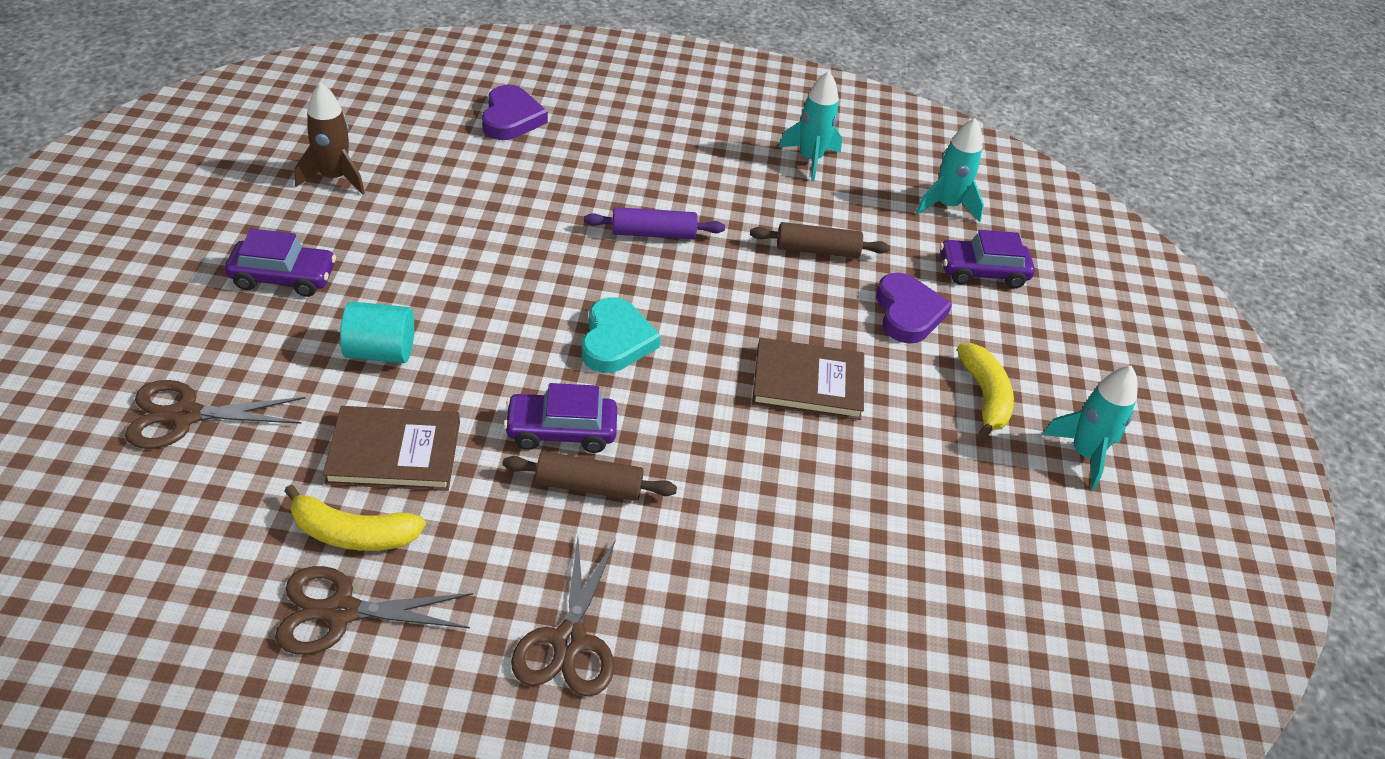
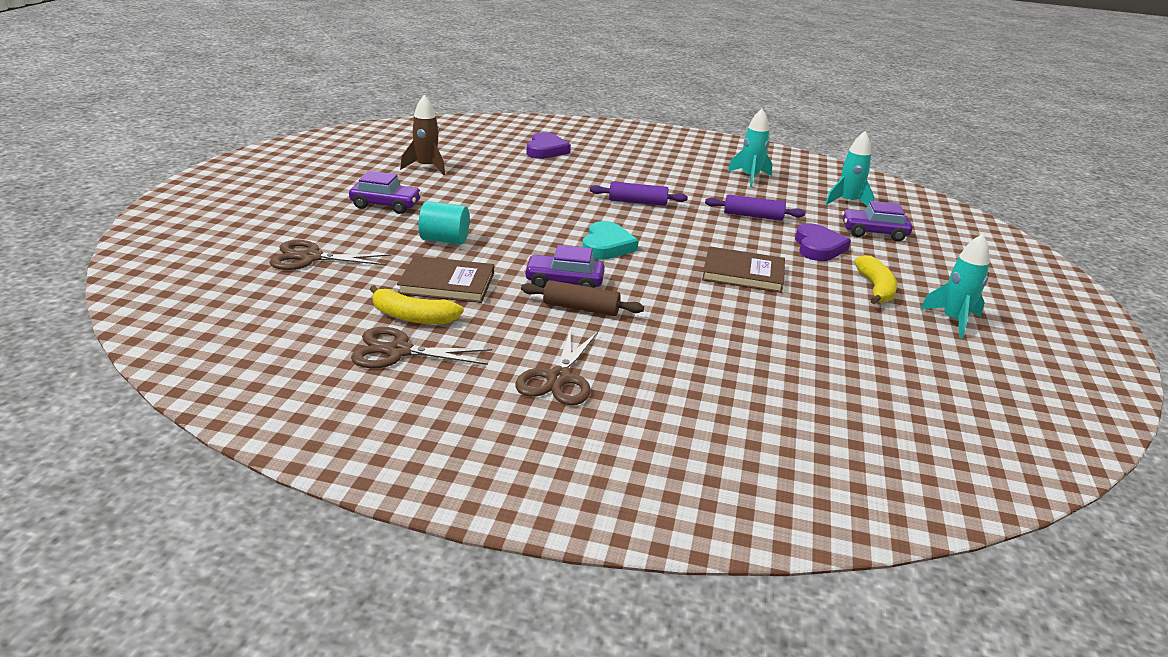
camera: 10 degrees right, 15 degrees down
brown rolling pin [750,222,890,258] -> purple rolling pin [705,194,805,221]

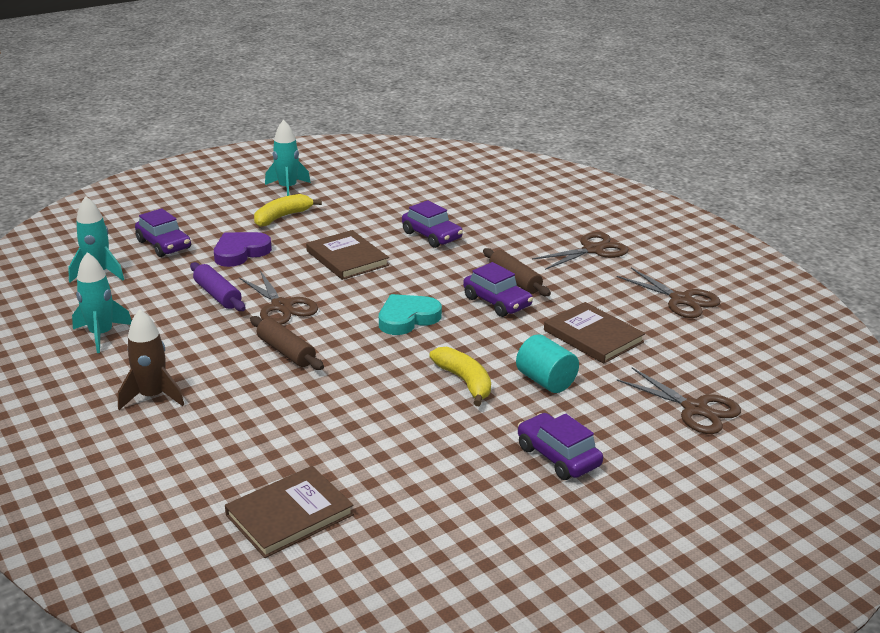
camera: 135 degrees left, 0 degrees up
yellow banana [370,285,464,324] -> yellow banana moved to [429,347,491,406]
brown rocket [400,95,445,175] -> brown rocket moved to [118,309,184,410]
purple heart [526,132,571,159] -> none
purple rolling pin [590,182,688,206] -> brown rolling pin [250,316,324,370]
none -> brown book [225,466,354,558]
none -> brown scissors [239,271,318,325]
none -> purple car [402,200,463,248]

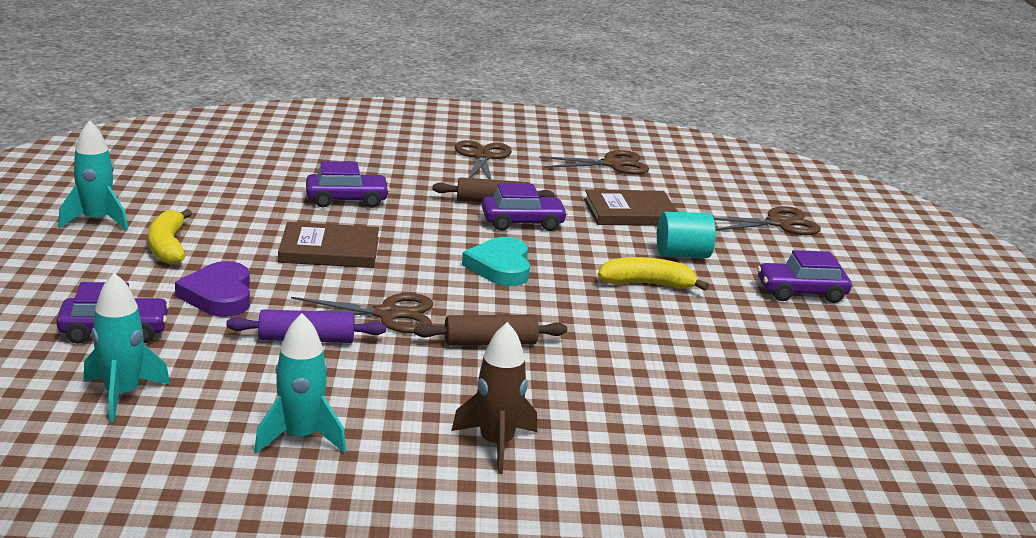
camera: 60 degrees left, 5 degrees down
brown book [225,466,354,558] -> none

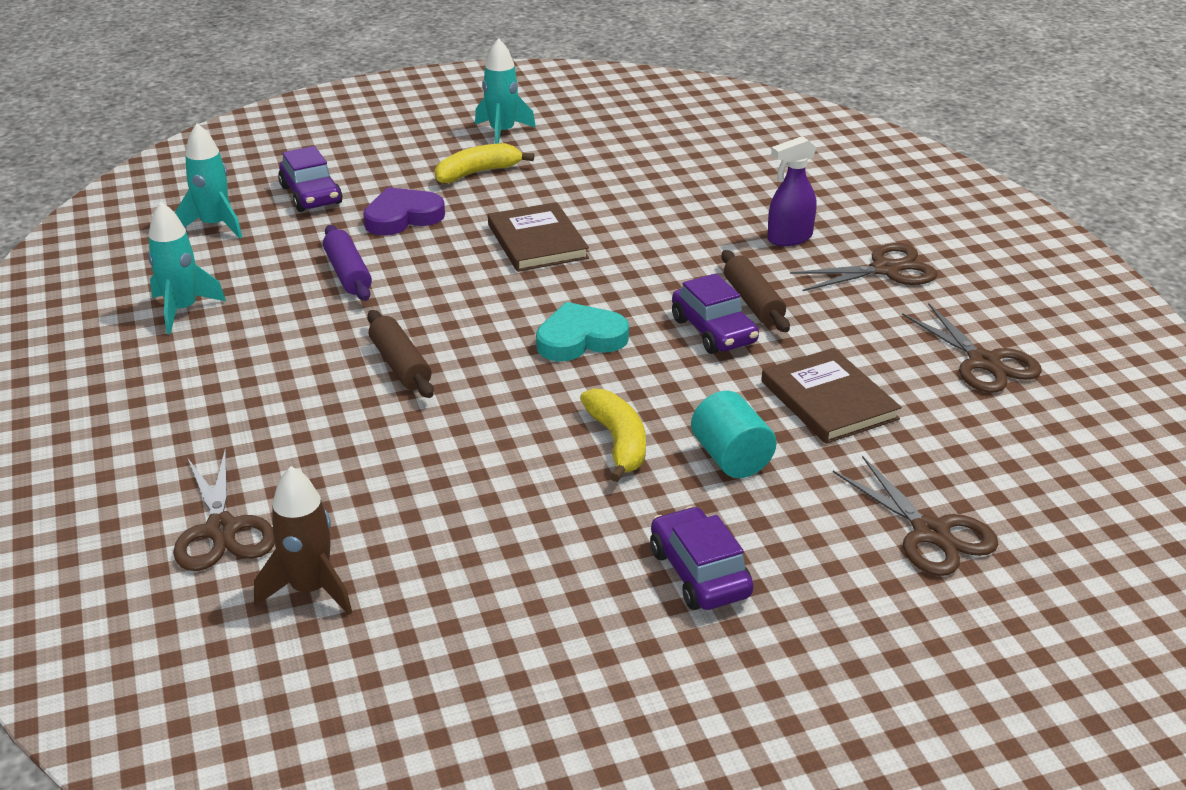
camera: 75 degrees right, 10 degrees up
brown scissors [291,293,433,333] -> brown scissors moved to [173,448,275,571]
purple car [306,161,390,208] -> none
brown rocket [452,322,537,474] -> brown rocket moved to [254,466,352,615]
none -> purple spray bottle [768,136,816,246]

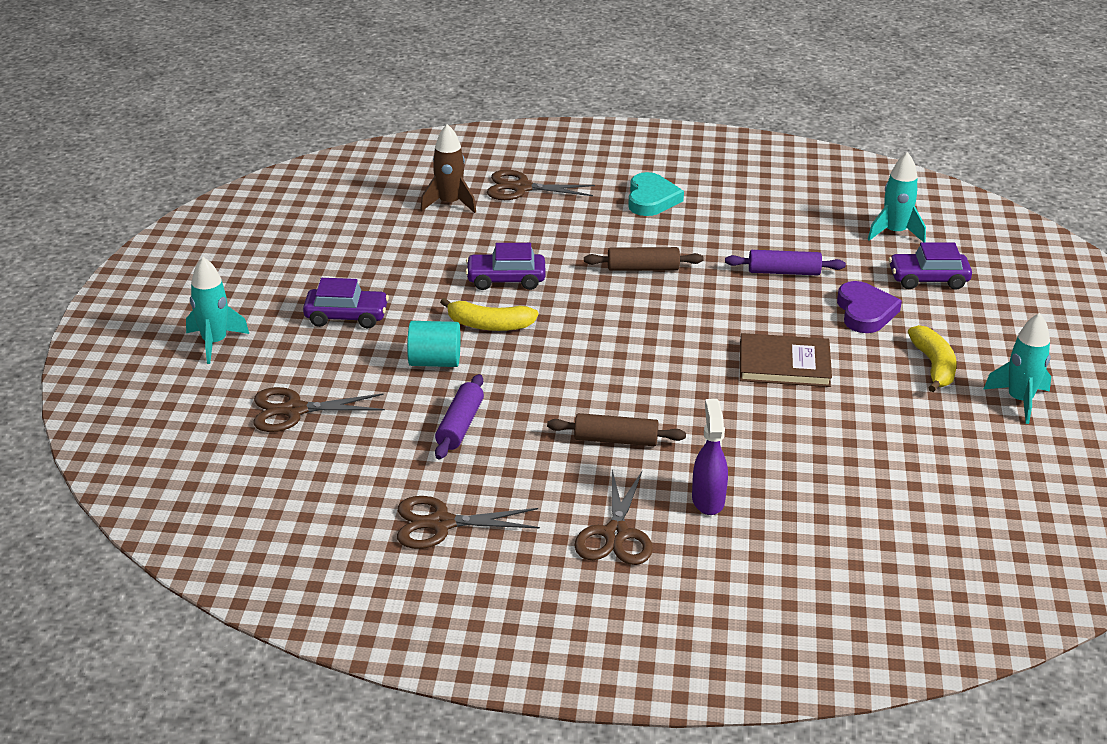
camera: 115 degrees right, 0 degrees up
turquoise rocket [148,202,226,334] -> turquoise rocket moved to [186,257,249,364]
turquoise heart [536,302,629,361] -> turquoise heart moved to [628,172,684,216]
purple car [672,273,759,354] -> purple car moved to [465,243,546,290]
brown book [761,348,902,444] -> purple rolling pin [435,374,484,460]

